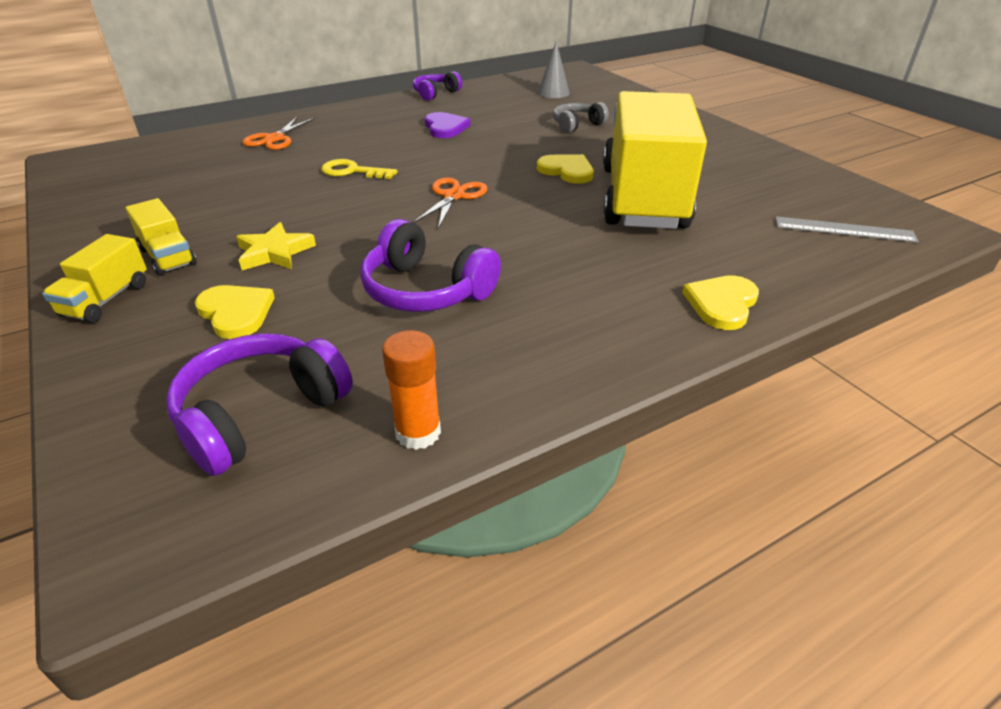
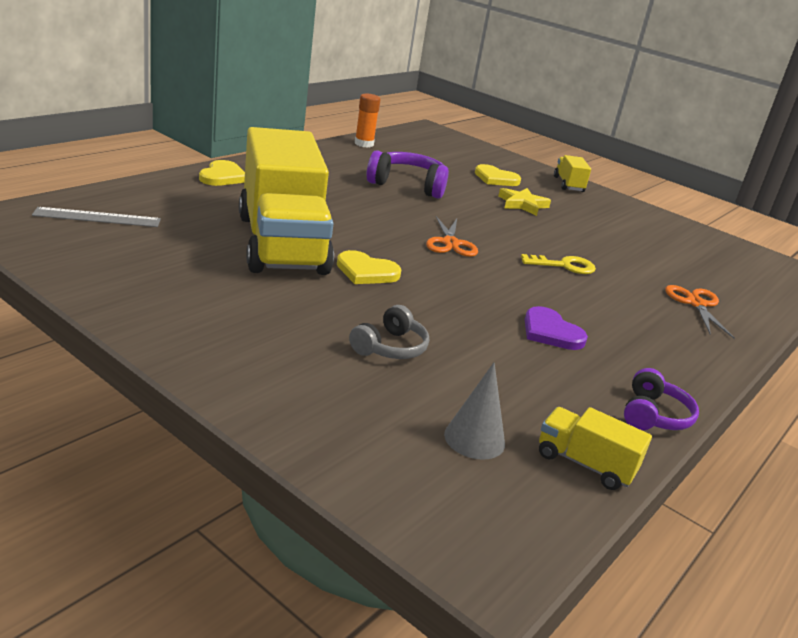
camera: 155 degrees right, 10 degrees down
yellow truck [125,198,197,276] -> yellow truck moved to [539,407,652,490]
purple headphones [166,333,353,476] -> none

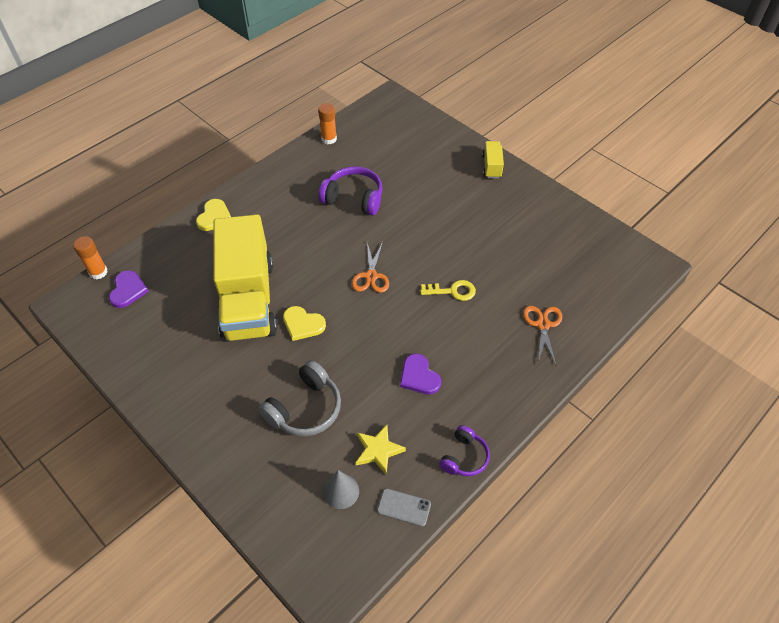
camera: 10 degrees right, 25 degrees up
grey ruler [32,207,161,227] -> purple heart [109,270,149,308]
grey headphones [349,305,429,359] -> grey headphones [258,360,341,436], size x1.60
yellow heart [475,164,521,186] -> none
yellow star [498,188,551,216] -> yellow star moved to [356,425,406,475]
yellow truck [539,407,652,490] -> grey phone [377,488,431,527]
none -> orange glue stick [73,236,108,279]

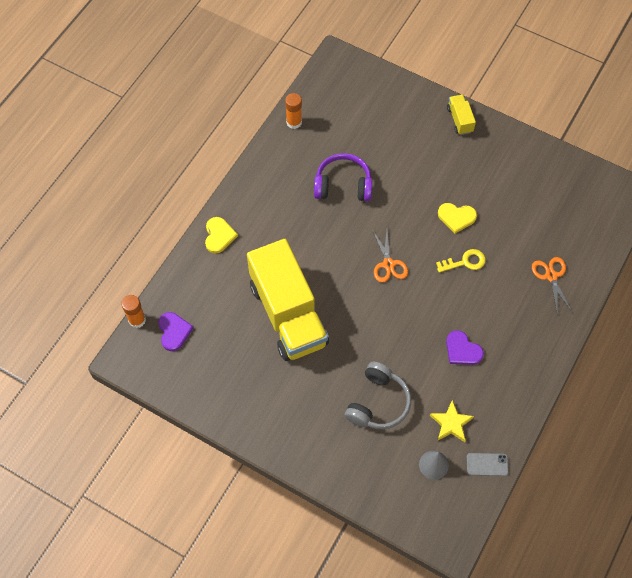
camera: 15 degrees left, 10 degrees up
yellow heart [283,306,326,341] -> yellow heart moved to [438,203,477,234]
purple headphones [439,425,490,476] -> none

